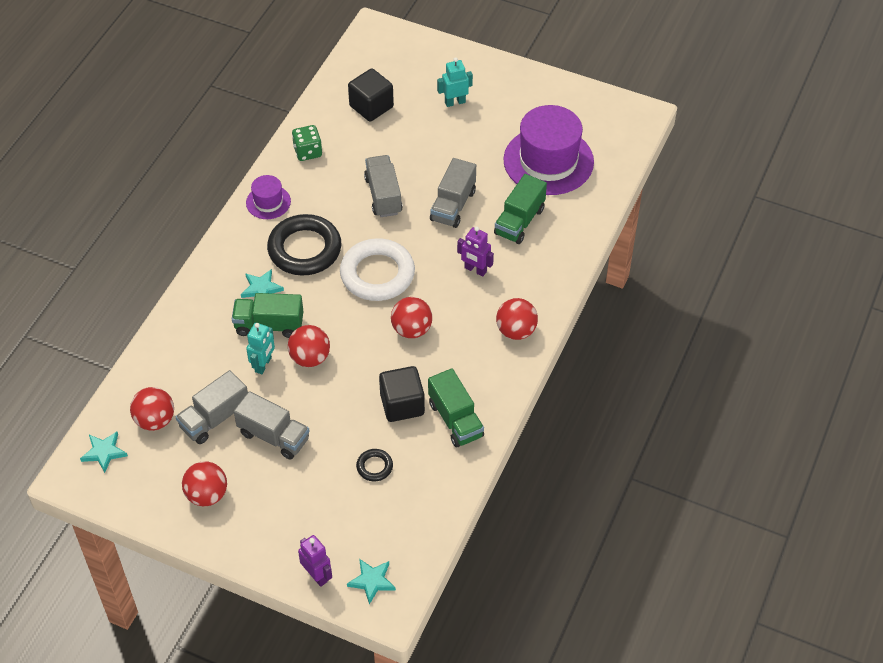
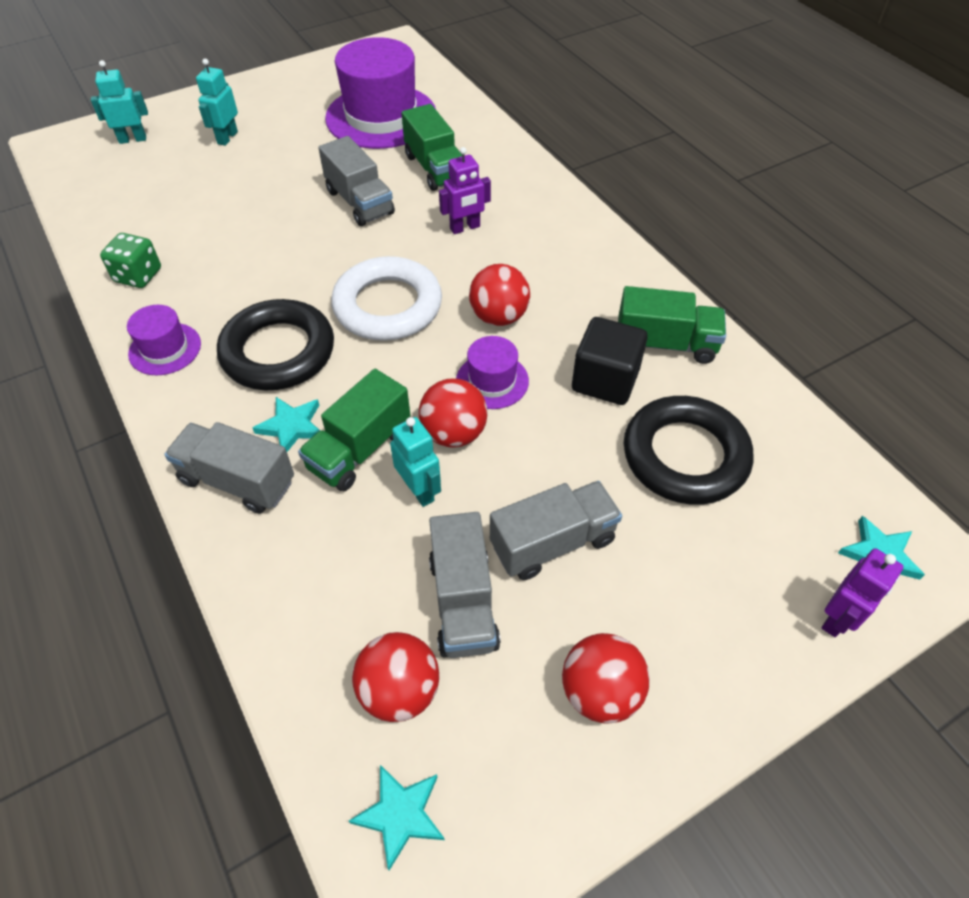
camera: 55 degrees left, 0 degrees up
purple robot [298,535,332,587] -> purple robot turned 135 degrees clockwise [822,548,903,637]
black cube [348,69,394,121] -> none
black ring [356,449,393,481] -> black ring [624,396,753,505], size x2.22
grey truck [364,155,403,217] -> grey truck moved to [164,422,294,514]
red ball [496,298,538,340] -> none
none -> turquoise robot [91,60,148,144]
none -> purple hat [456,336,529,409]

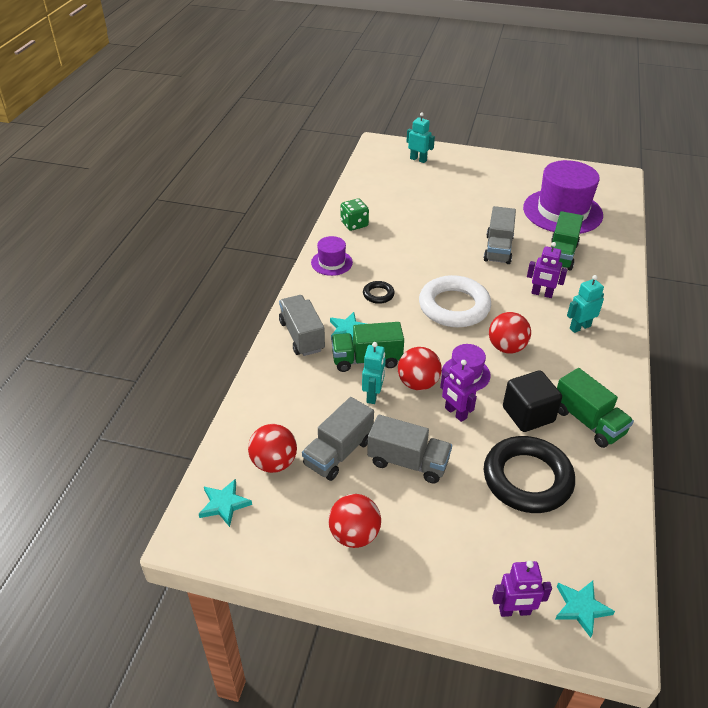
camera: 45 degrees right, 10 degrees down
turquoise robot [196,59,238,146] -> turquoise robot moved to [567,275,604,333]
black ring [217,299,334,390] -> black ring [363,281,395,304], size x0.45
none -> purple robot [440,360,477,422]

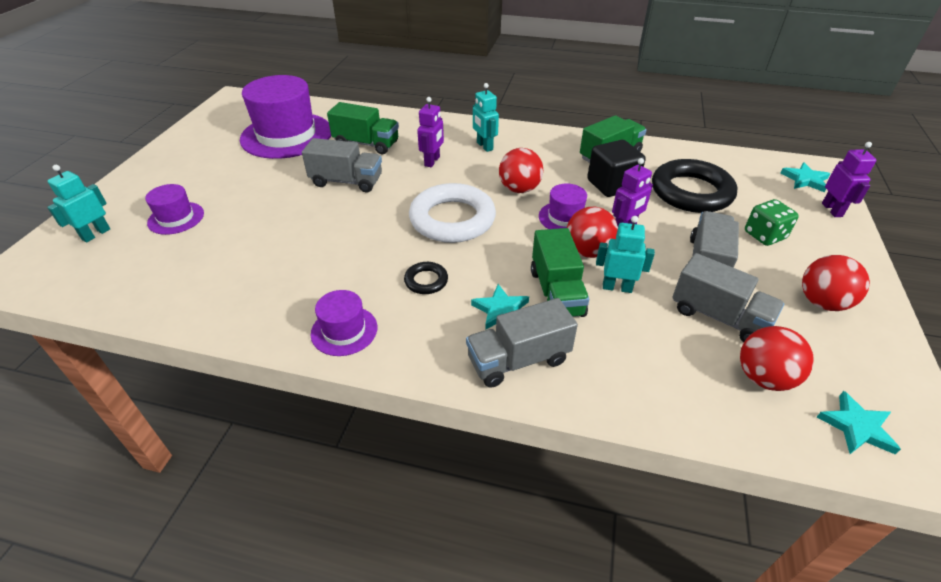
camera: 90 degrees left, 0 degrees up
green dice [341,198,369,231] -> green dice moved to [745,199,799,246]
none -> purple hat [145,184,204,235]

